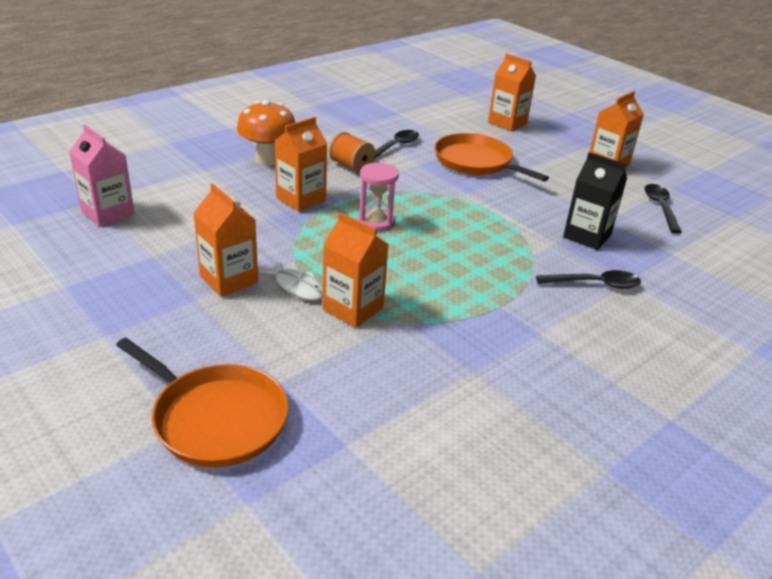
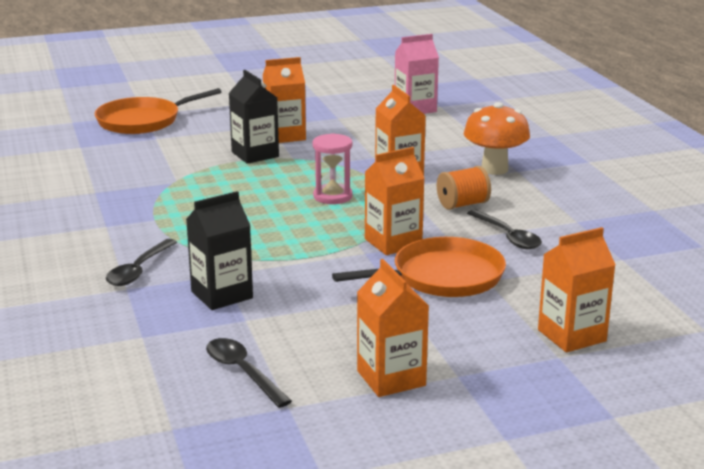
camera: 115 degrees right, 10 degrees down
white fish [258,261,323,300] -> black carton [229,70,279,164]
orange carton [323,212,389,328] -> orange carton moved to [365,147,424,255]
black spoon [644,184,682,233] -> black spoon turned 150 degrees counterclockwise [206,338,292,408]

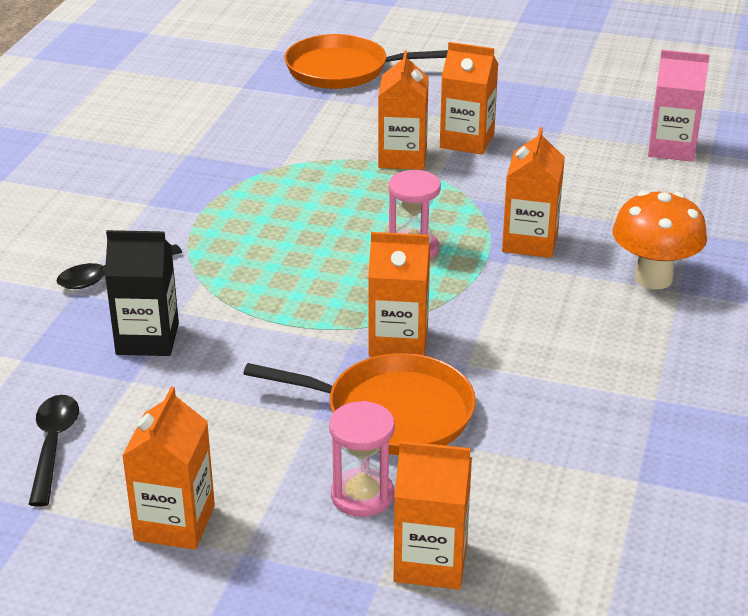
camera: 35 degrees right, 10 degrees up
black carton [229,70,279,164] -> orange carton [378,51,429,170]
orange spool [437,166,491,210] -> none
black spoon [467,210,542,249] -> none
none -> pink hourglass [329,401,395,517]

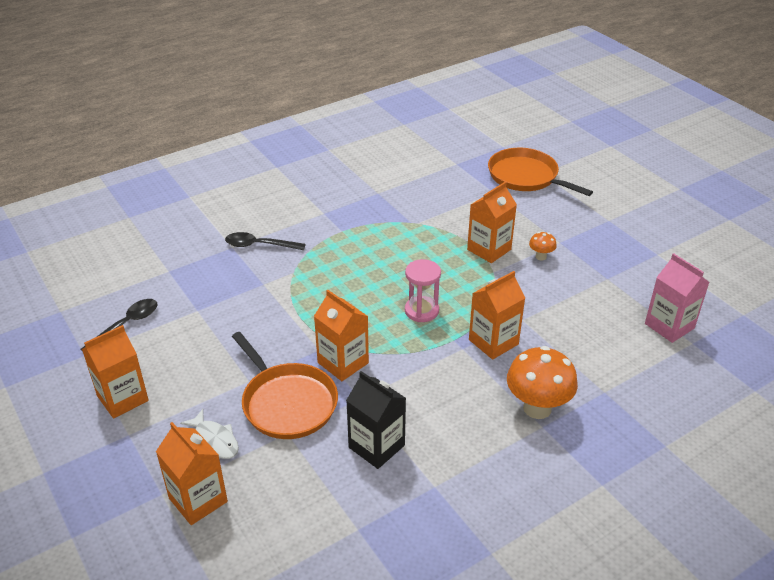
camera: 40 degrees right, 5 degrees up
black carton [105,230,179,356] -> black carton moved to [346,371,406,469]
pink hourglass [329,401,395,517] -> white fish [180,409,239,459]
orange carton [440,42,498,155] -> orange mushroom [529,232,557,260]

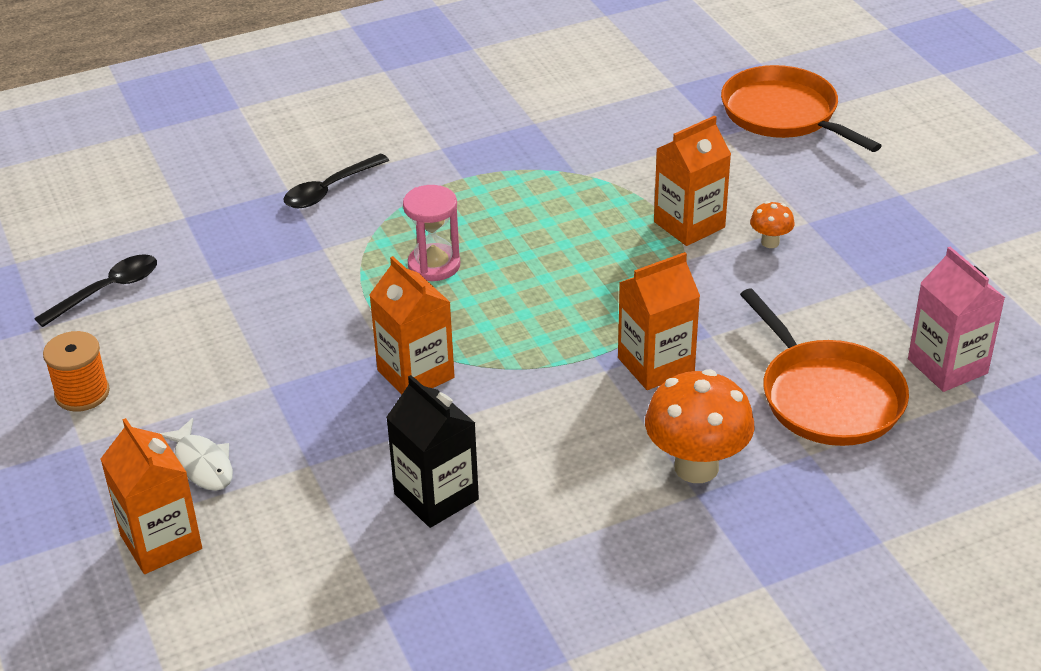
camera: 10 degrees right, 0 degrees up
orange carton [82,325,149,418] -> orange spool [43,331,110,412]
black spoon [225,232,306,250] -> black spoon turned 60 degrees counterclockwise [284,153,389,208]
orange pan [232,332,338,439] -> orange pan moved to [740,288,909,446]
pink hourglass [405,259,441,322] -> pink hourglass moved to [403,185,460,281]

